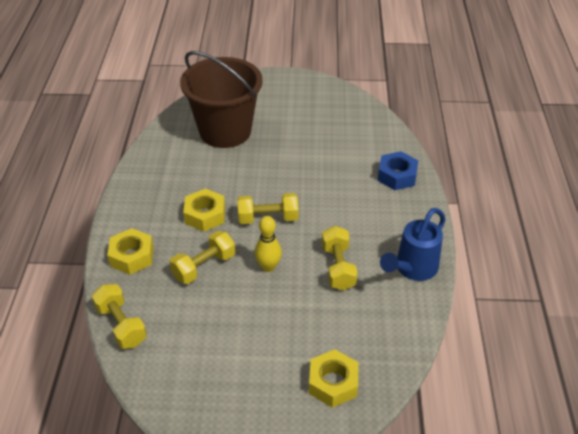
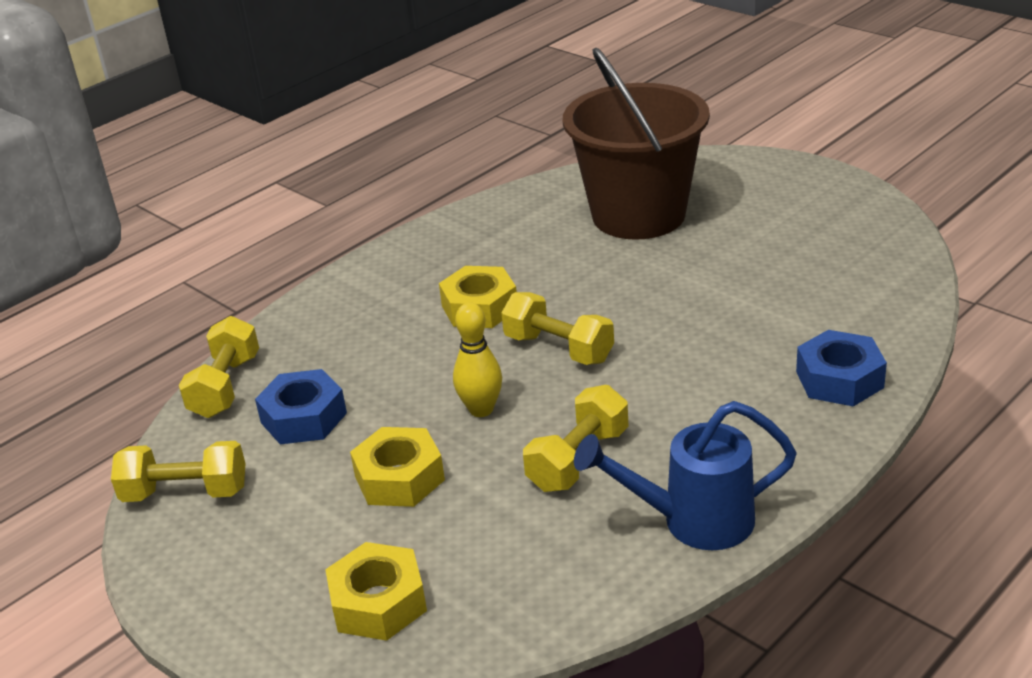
camera: 45 degrees right, 10 degrees down
yellow nut [107,228,154,275] -> yellow nut moved to [350,427,445,507]
yellow dumbbell [170,231,235,284] -> yellow dumbbell moved to [111,441,245,502]
none -> blue nut [255,369,347,444]

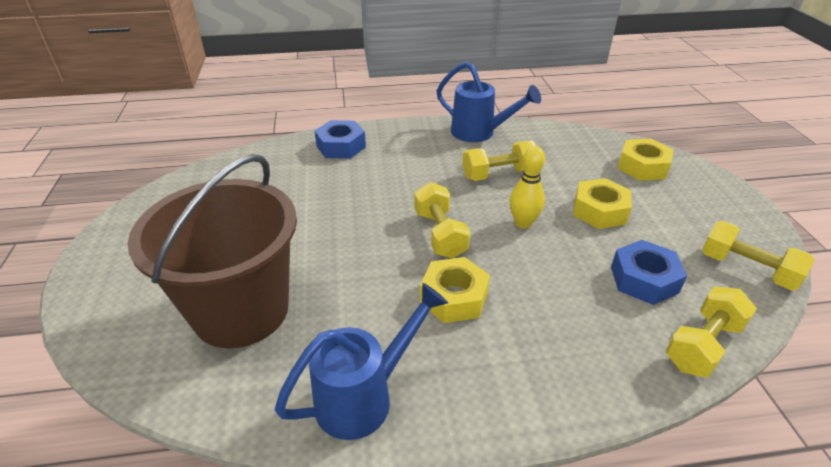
camera: 145 degrees left, 5 degrees up
none -> blue watering can [275,283,448,440]

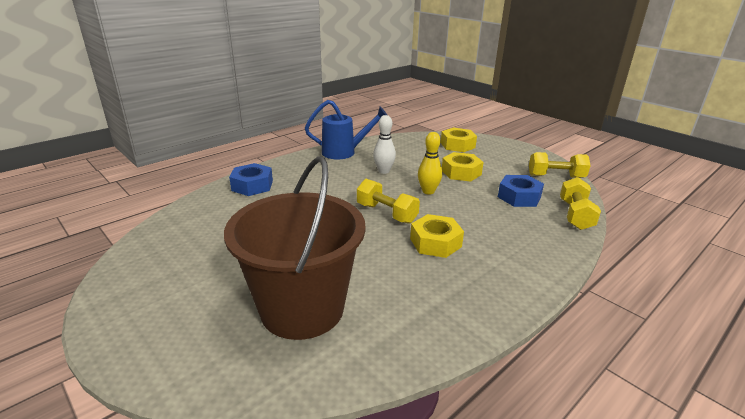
camera: 35 degrees left, 10 degrees down
blue watering can [275,283,448,440] -> none
yellow dumbbell [462,141,536,181] -> white bowling pin [373,115,396,174]

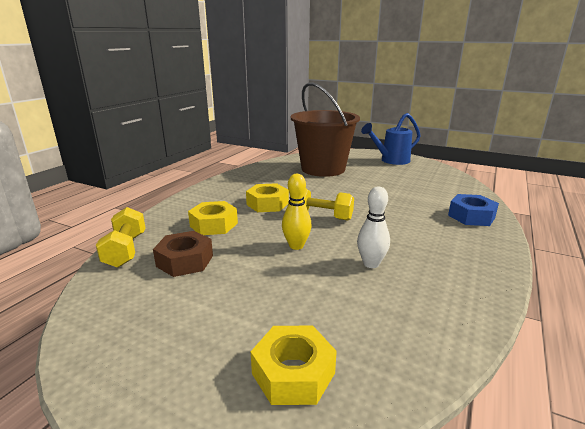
camera: 160 degrees right, 5 degrees down
blue watering can [305,100,387,160] -> blue watering can moved to [361,113,421,165]
yellow nut [442,152,484,182] -> yellow nut moved to [188,201,238,235]
blue nut [498,175,544,207] -> brown nut [153,231,213,277]
yellow dumbbell [529,152,591,178] -> none

